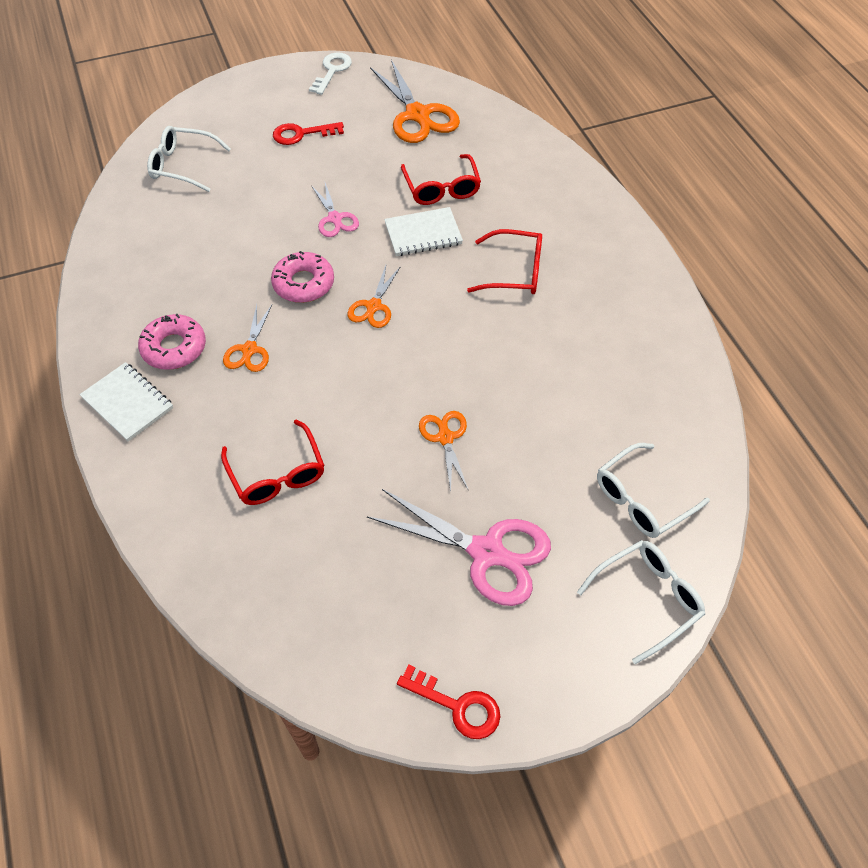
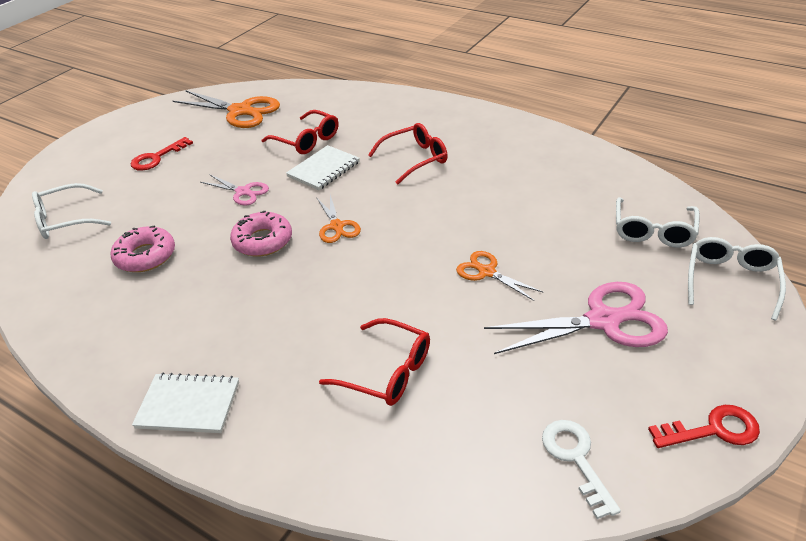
camera: 35 degrees left, 15 degrees down
pink donut [138,314,206,370] -> pink donut moved to [111,226,175,272]
orange scissors [223,305,272,372] -> none
white key [309,53,352,95] -> white key moved to [542,420,621,519]

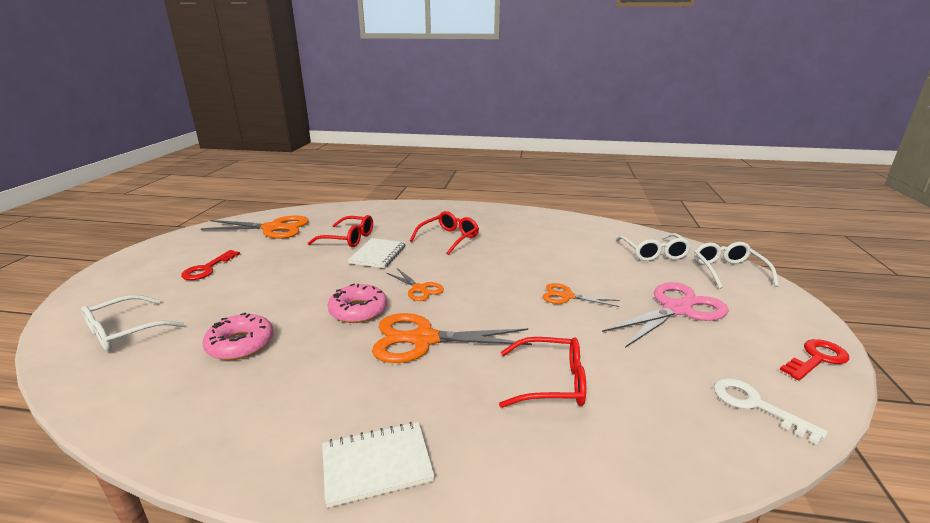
camera: 25 degrees left, 15 degrees down
pink scissors [200,174,269,205] -> none
none -> orange scissors [372,313,532,363]

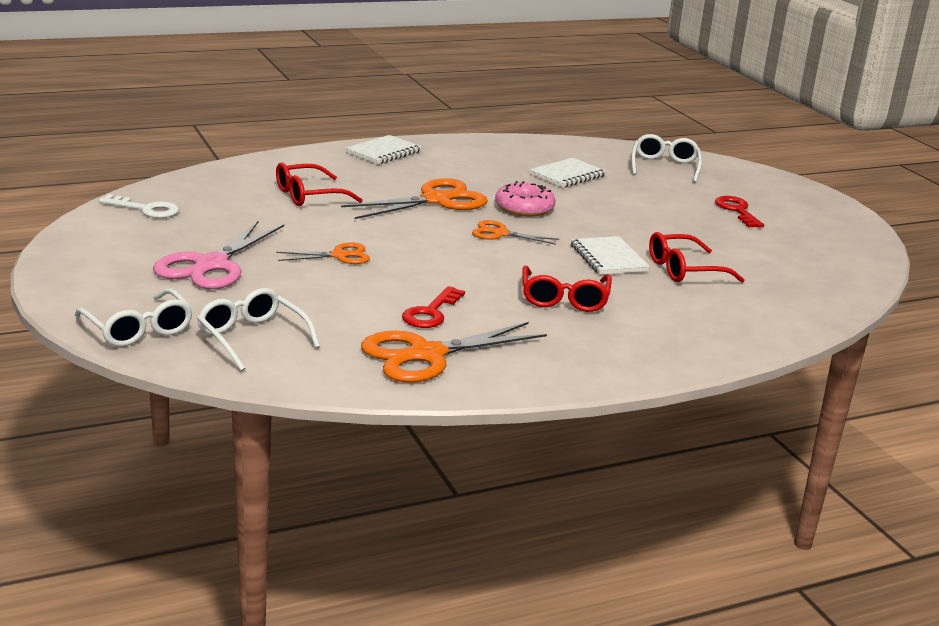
camera: 145 degrees right, 0 degrees up
orange scissors [201,216,309,239] -> orange scissors moved to [361,322,547,383]
pink donut [202,312,274,360] -> white notebook [529,158,606,188]
red key [780,339,849,380] -> red key moved to [402,286,465,328]

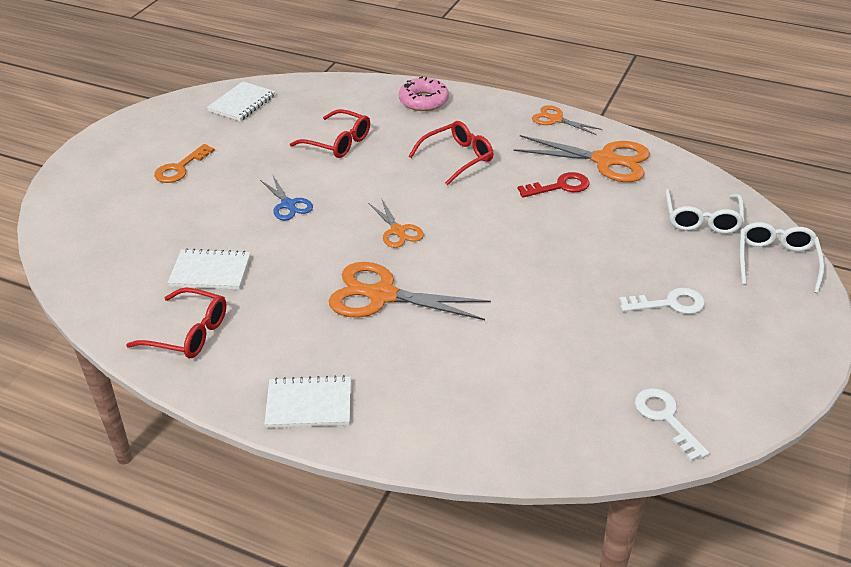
camera: 130 degrees left, 15 degrees up
pink scissors [153,220,284,289] -> white key [619,288,705,314]
red glasses [276,162,363,206] -> red glasses moved to [126,287,227,358]
orange scissors [276,242,370,264] -> orange scissors moved to [532,105,602,135]
pink donut [495,181,556,216] -> pink donut moved to [399,77,449,111]
white notebook [571,236,650,275] -> white notebook moved to [207,81,275,121]
white glasses [631,134,702,183] -> none
red key [715,196,764,228] -> orange key [154,144,215,183]
none -> blue scissors [260,176,313,221]

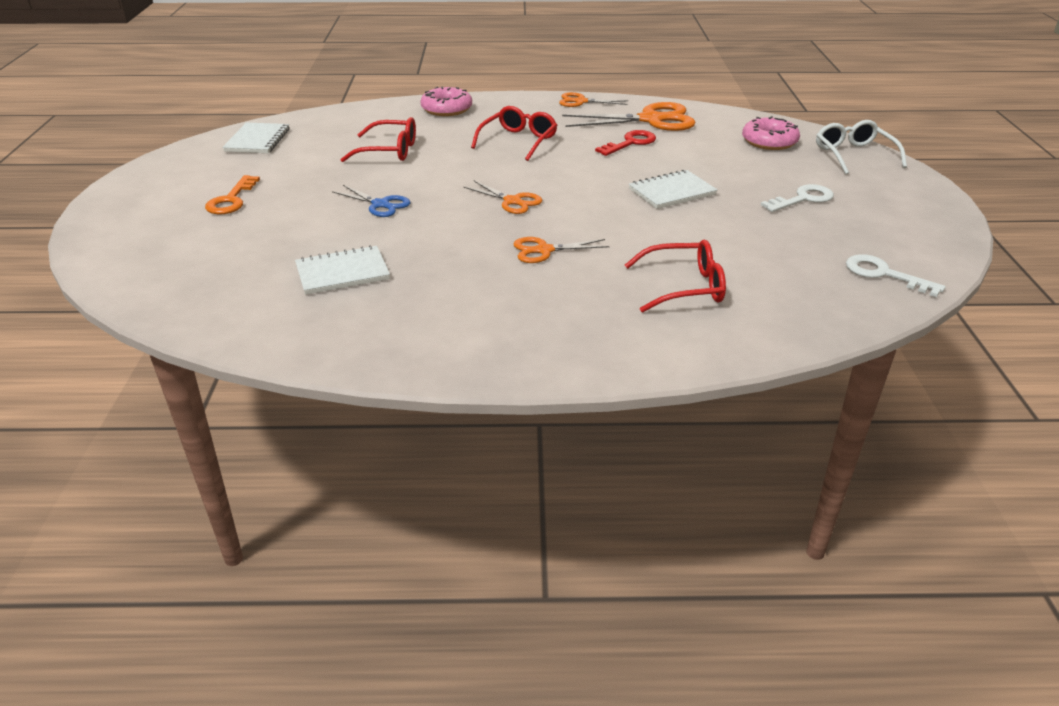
camera: 25 degrees left, 5 degrees down
red glasses [126,287,227,358] -> red glasses moved to [625,240,726,313]
white notebook [264,375,351,428] -> white notebook moved to [629,169,718,209]
orange scissors [329,262,491,320] -> orange scissors [514,237,609,263], size x0.55
white glasses [665,189,744,234] -> pink donut [742,116,800,150]

